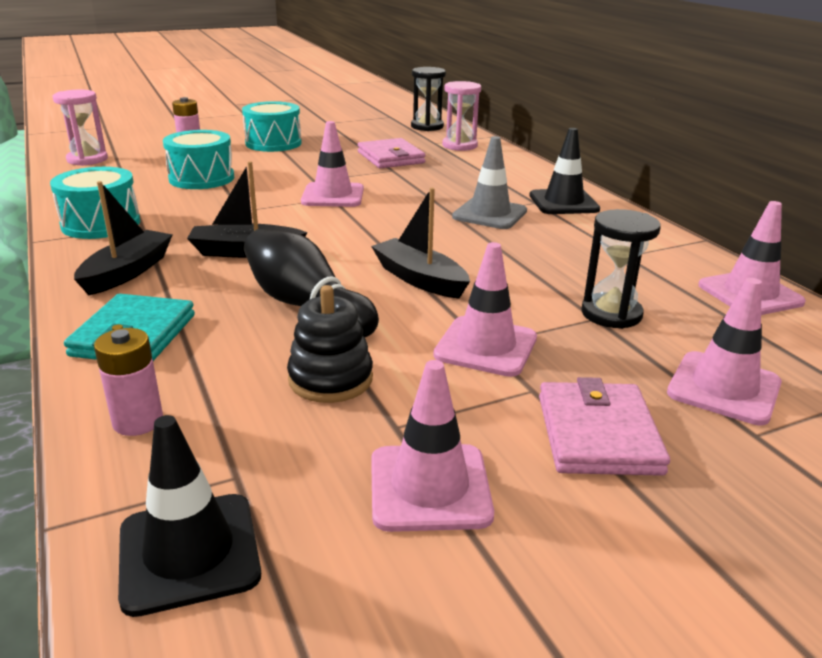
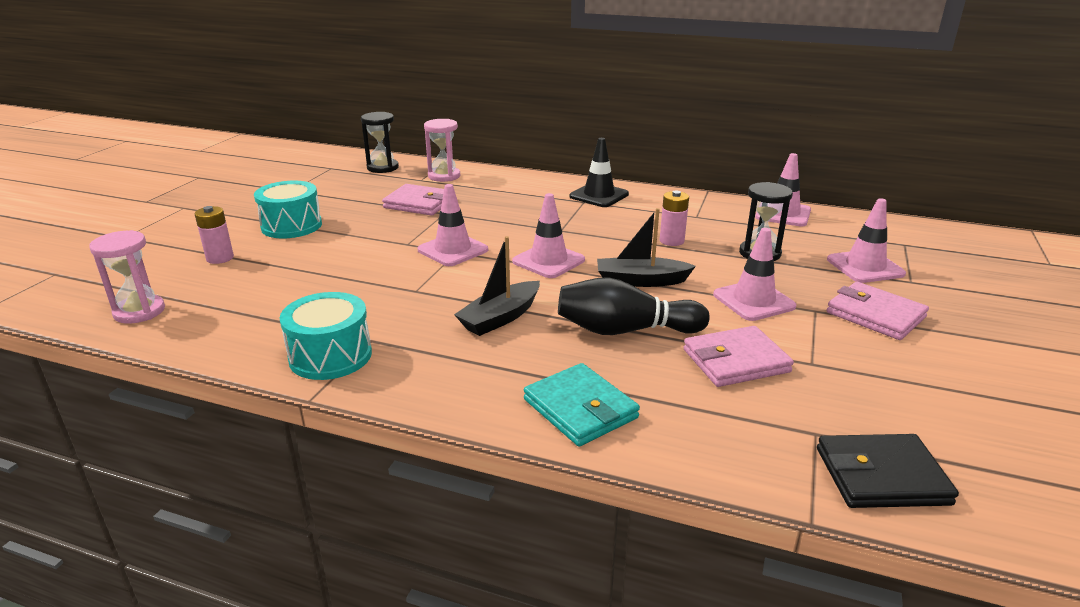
camera: 45 degrees left, 0 degrees up
black boat [74,181,173,295] -> none
pink battery [94,328,163,436] -> pink battery moved to [660,191,689,246]
black traffic cone [118,415,261,617] -> black wallet [817,434,959,508]
turquoise drum [163,130,234,189] -> none
black stacking toy [287,285,373,403] -> pink wallet [683,326,794,387]
pink traffic cone [371,360,494,532] -> pink traffic cone moved to [512,193,585,278]
grey traffic cone [452,136,527,229] -> none

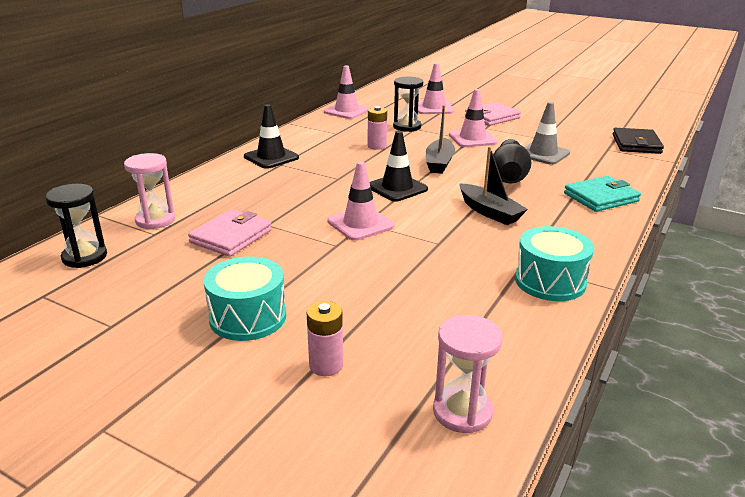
camera: 80 degrees left, 0 degrees up
pink traffic cone [512,193,585,278] -> black traffic cone [369,131,428,202]
pink wallet [683,326,794,387] -> grey traffic cone [524,102,570,165]

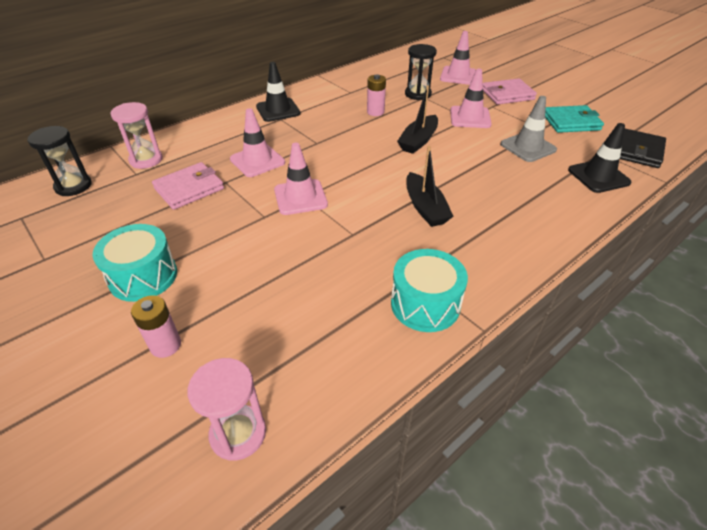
camera: 20 degrees right, 15 degrees up
pink traffic cone [324,65,369,119] -> pink traffic cone moved to [230,108,285,177]
black traffic cone [369,131,428,202] -> black traffic cone moved to [568,123,631,193]
black bowling pin [493,139,532,183] -> none
turquoise wallet [564,176,641,212] -> turquoise wallet moved to [545,105,604,133]

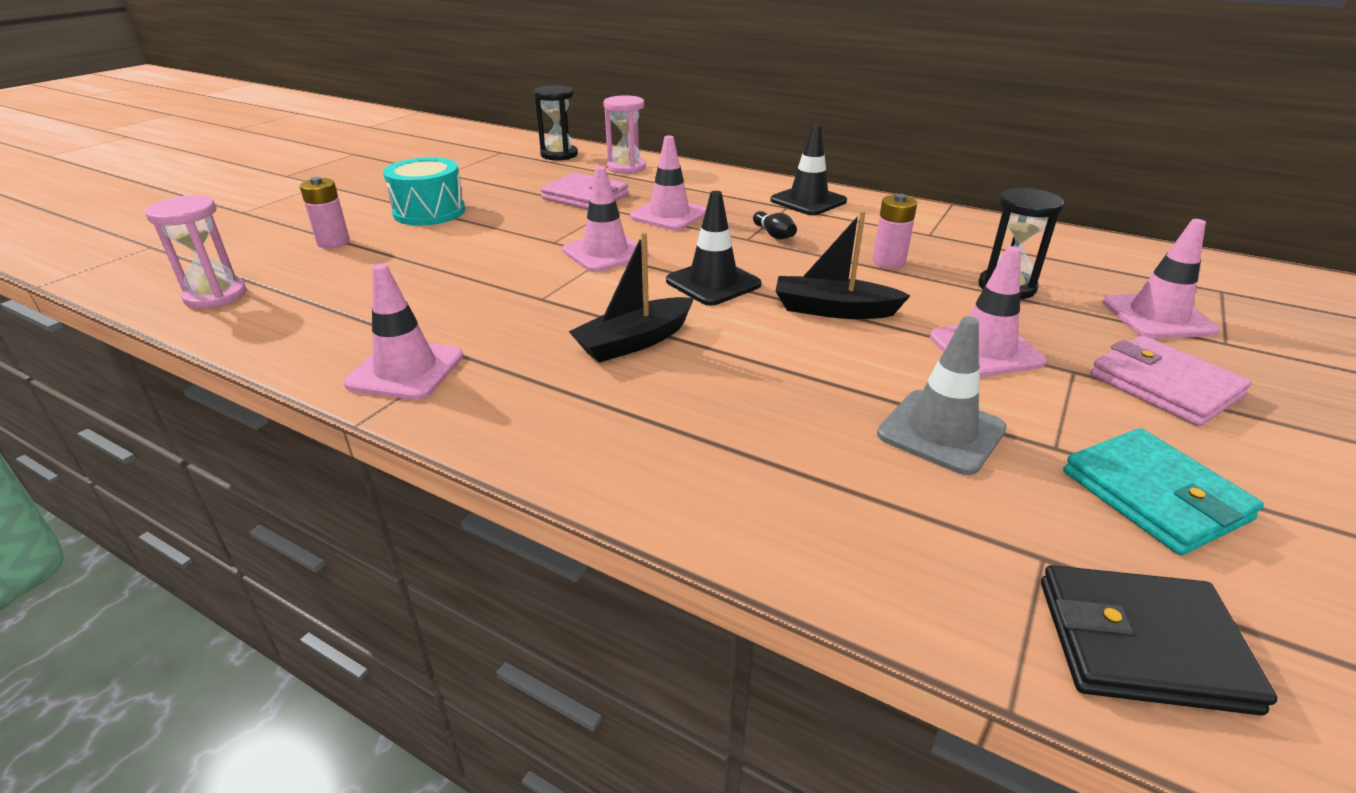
camera: 70 degrees right, 10 degrees down
turquoise drum [391,249,468,332] -> pink traffic cone [344,264,464,400]
black traffic cone [568,123,631,193] -> black traffic cone moved to [666,191,762,306]
none -> black bowling pin [753,211,797,239]

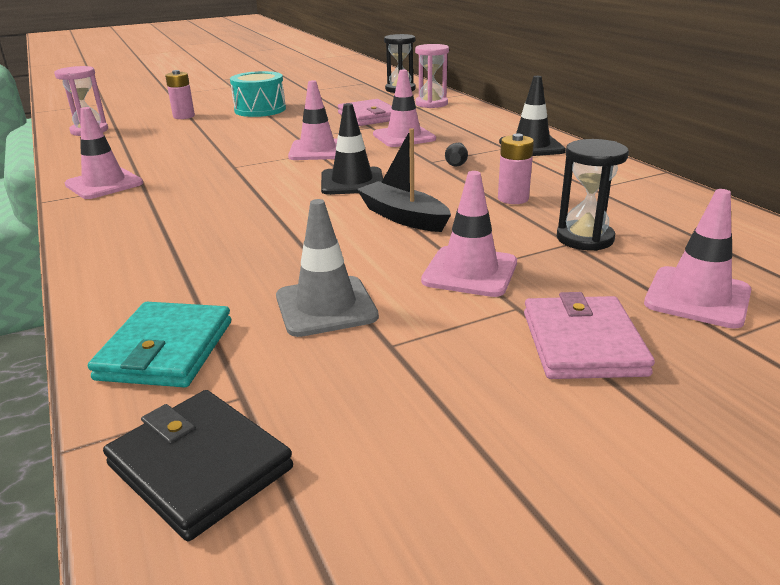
camera: 35 degrees right, 5 degrees down
black boat [569,232,694,363] -> none
turquoise wallet [1063,428,1264,555] -> turquoise wallet moved to [88,302,231,388]

